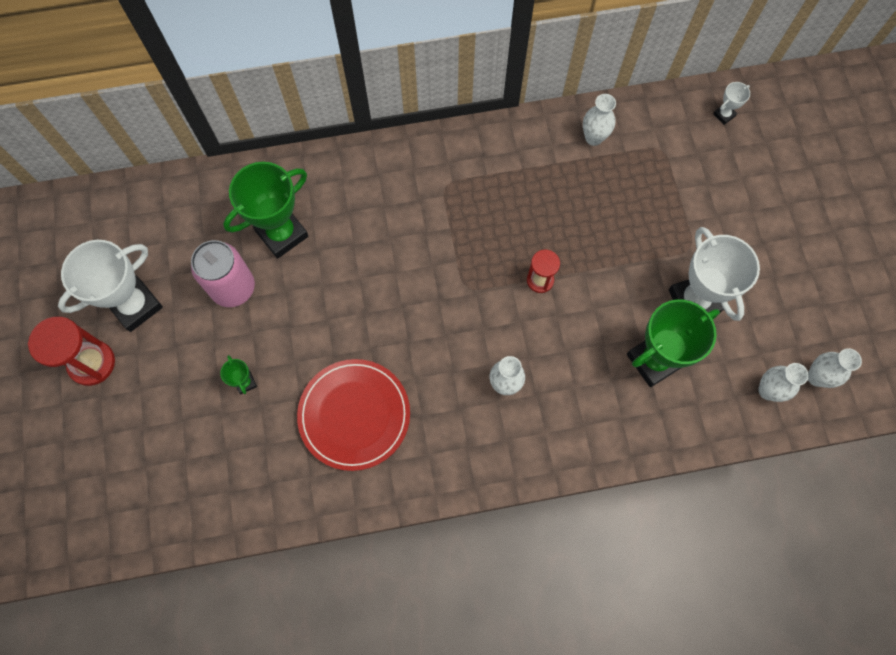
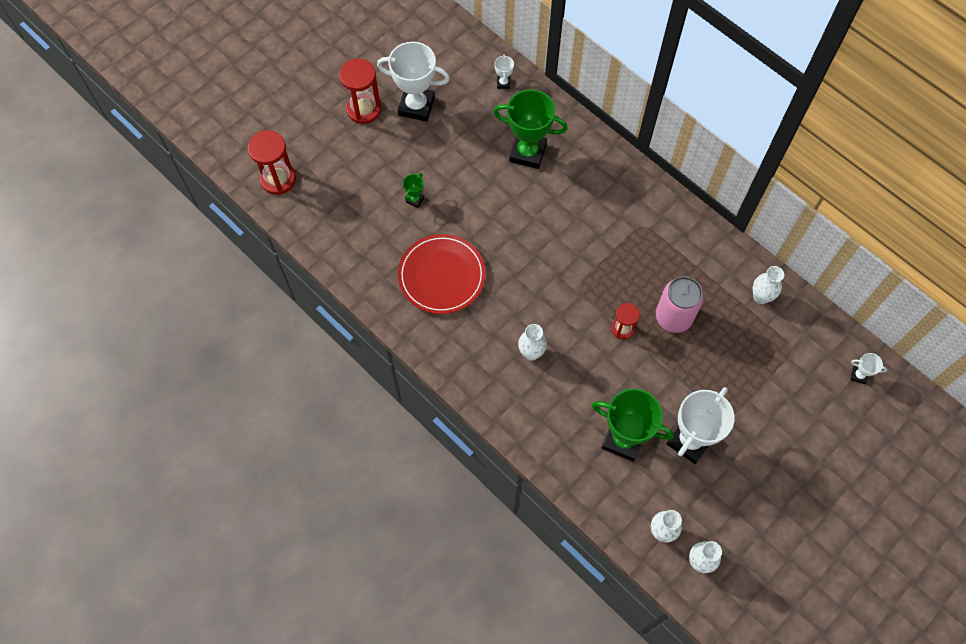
camera: 55 degrees right, 5 degrees down
pink can [191,240,255,307] -> pink can moved to [656,276,704,333]
none -> red hourglass [248,130,296,195]
none -> white trophy [494,54,514,89]

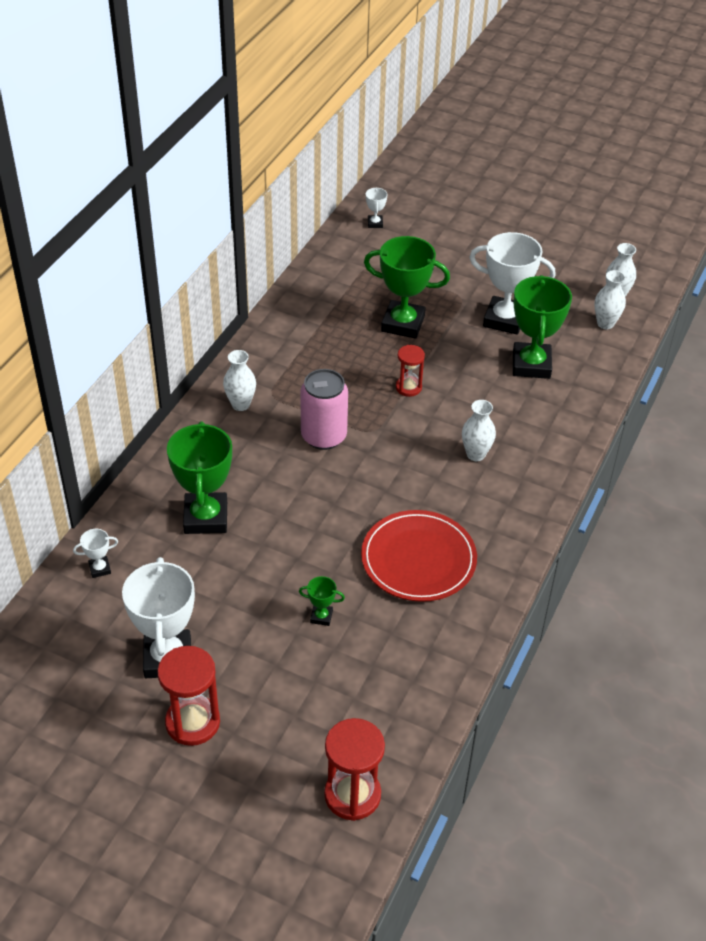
camera: 110 degrees left, 20 degrees down
pink can [656,276,704,333] -> pink can moved to [300,369,348,450]
white vase [753,266,784,304] -> white vase moved to [223,350,256,411]
none -> green trophy [364,236,450,339]

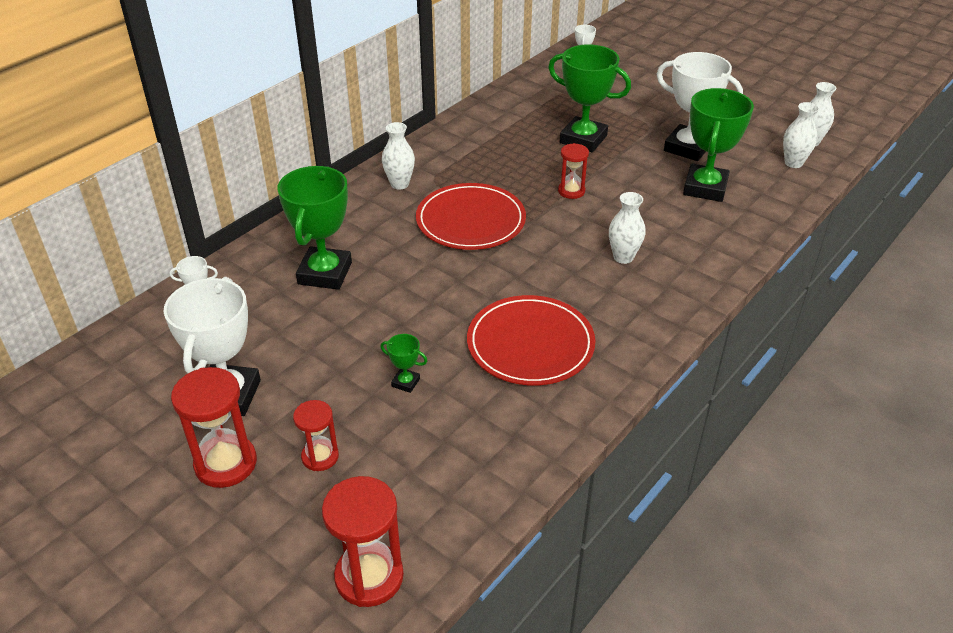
camera: 15 degrees right, 5 degrees down
pink can [300,369,348,450] -> red plate [416,183,526,250]
none -> red hourglass [293,400,339,471]

